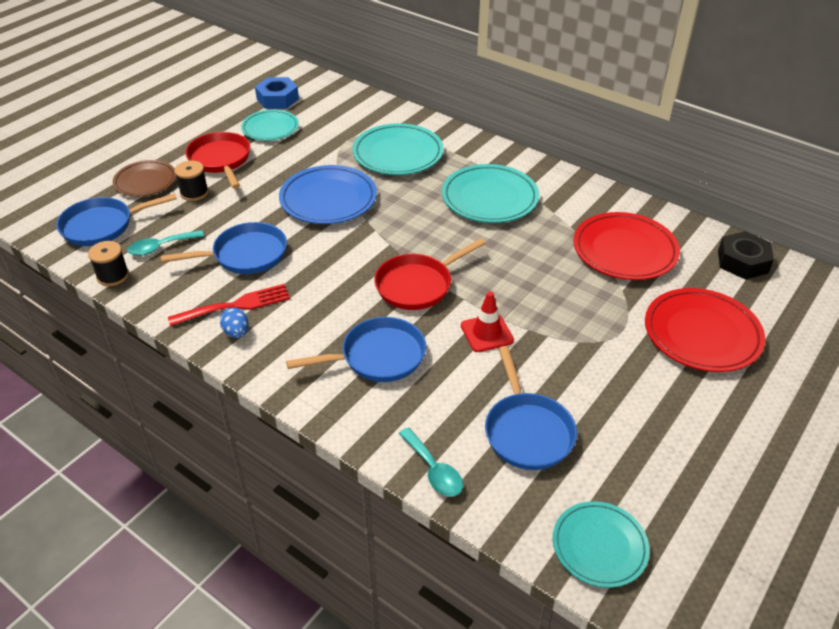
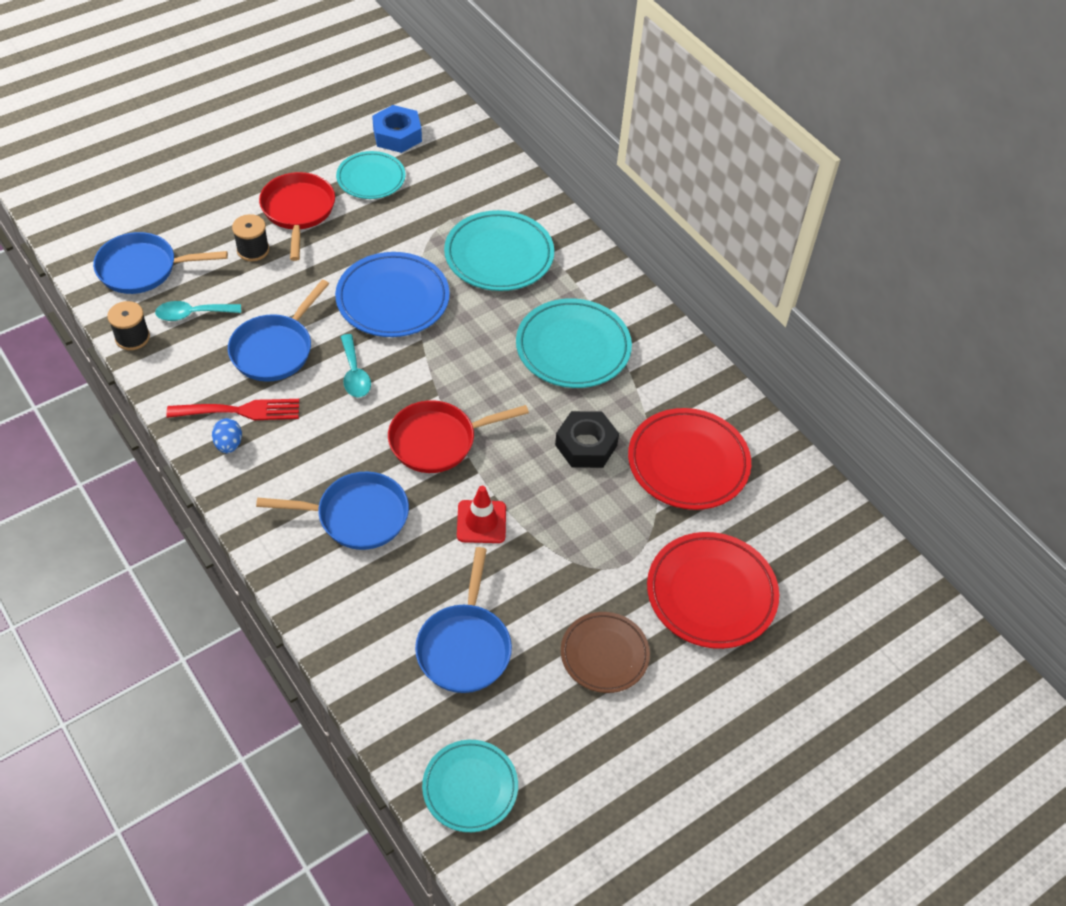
camera: 15 degrees right, 10 degrees up
brown plate [113,160,176,197] -> brown plate moved to [561,612,650,693]
blue pan [161,222,287,274] -> blue pan turned 120 degrees clockwise [228,280,329,382]
turquoise spoon [399,427,463,497] -> turquoise spoon moved to [341,334,371,397]
black nut [718,231,774,280] -> black nut moved to [555,411,619,468]

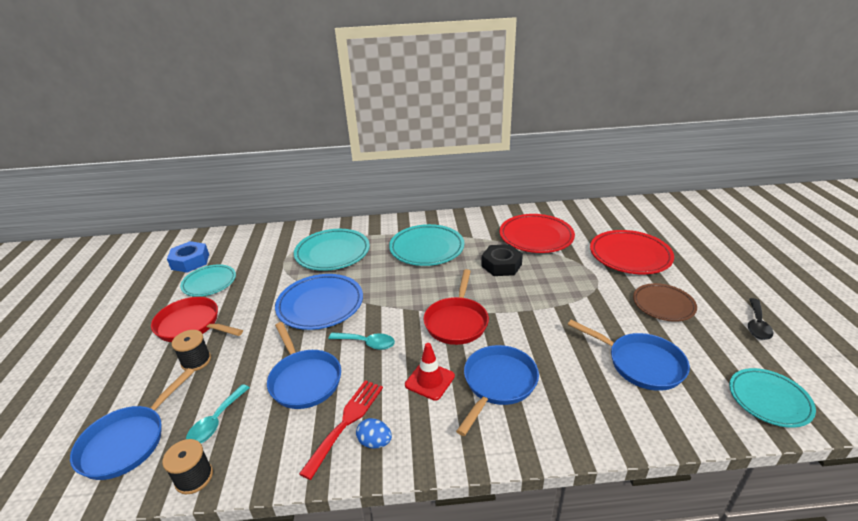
camera: 55 degrees left, 20 degrees down
red traffic cone [457,486,506,543] -> red traffic cone moved to [405,343,455,401]
none -> black spoon [748,298,773,340]

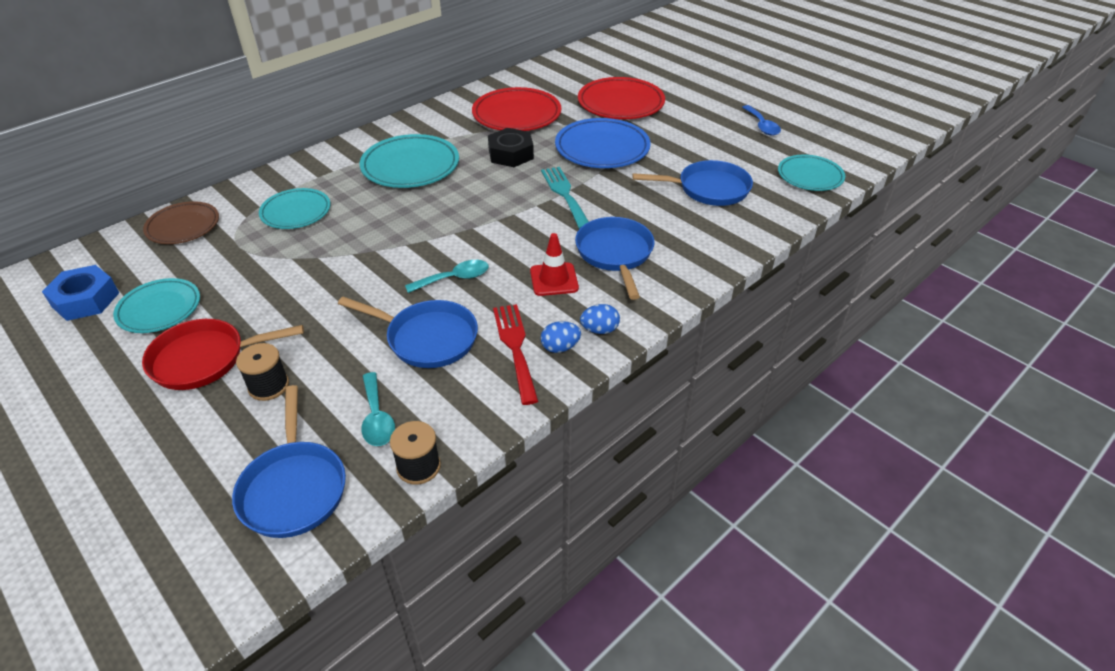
camera: 40 degrees left, 10 degrees up
blue plate [275,274,363,330] -> blue plate moved to [555,118,651,168]
turquoise plate [294,229,370,271] -> turquoise plate [259,188,331,229], size x0.65
red pan [424,269,489,345] -> none
brown plate [633,283,697,322] -> brown plate moved to [143,201,219,244]
black spoon [748,298,773,340] -> blue spoon [742,105,781,135]
none -> turquoise fork [541,167,589,229]
none -> blue egg [580,304,620,334]

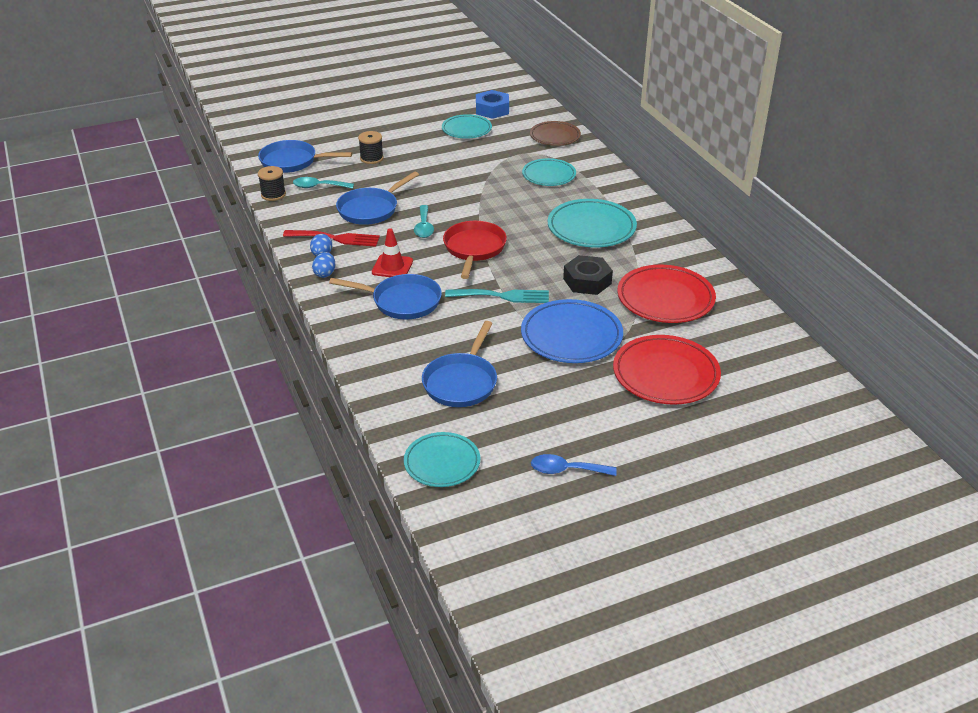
camera: 110 degrees right, 5 degrees down
red pan [142,319,304,390] -> red pan moved to [443,221,507,279]

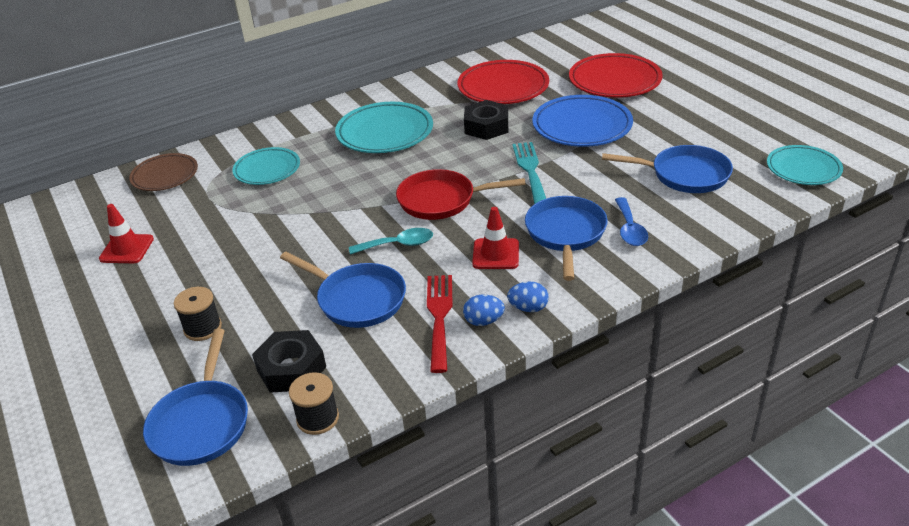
camera: 95 degrees left, 0 degrees up
turquoise spoon [293,177,354,189] -> black nut [252,330,326,393]
turquoise plate [442,114,492,139] -> red traffic cone [99,204,154,263]
blue nut [476,90,509,119] -> none
blue spoon [531,454,617,476] -> blue spoon moved to [615,197,648,246]

